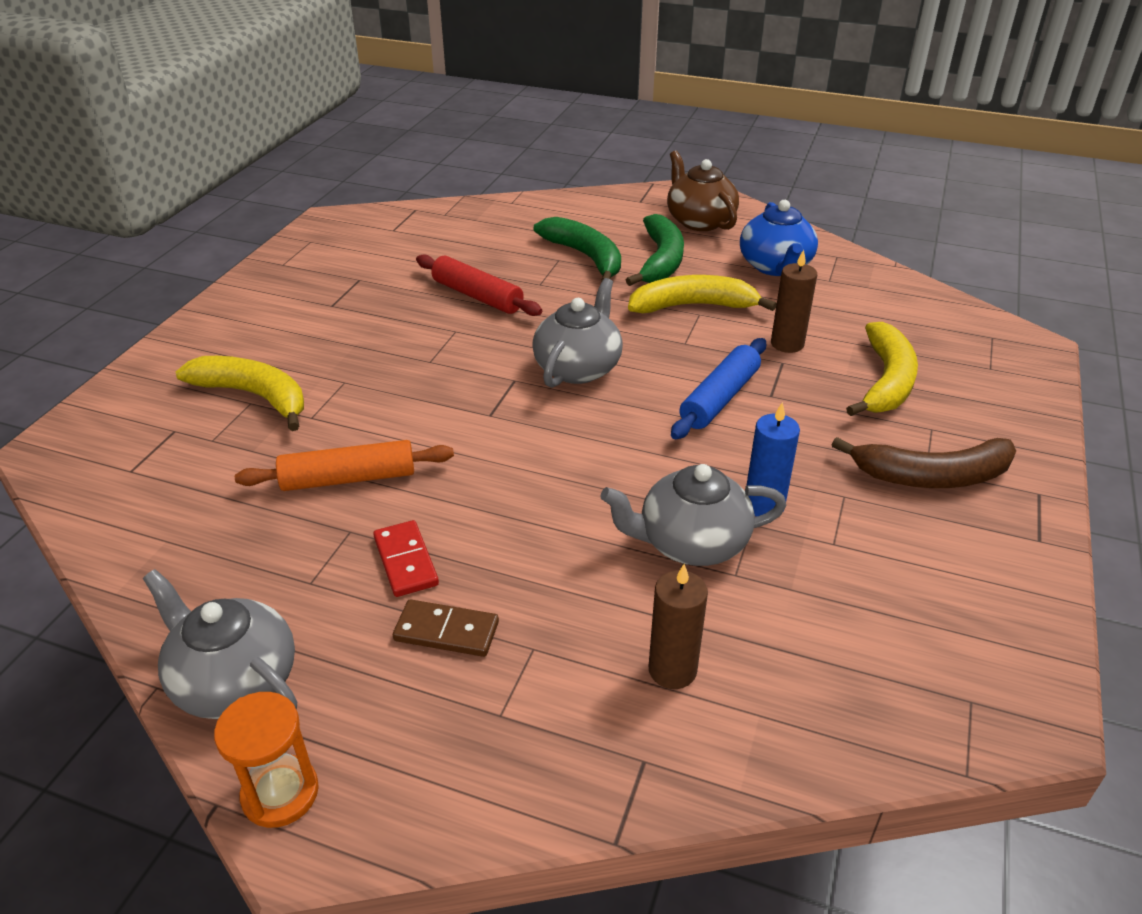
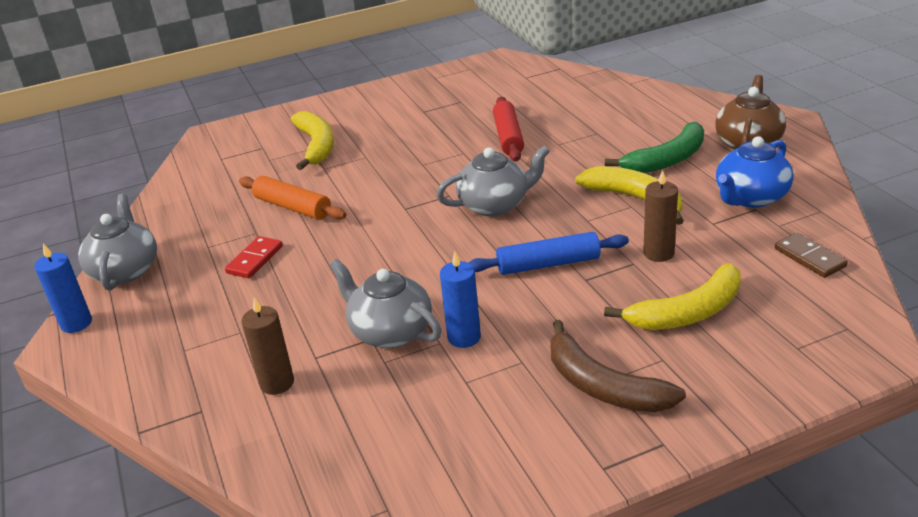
camera: 50 degrees right, 5 degrees down
orange hourglass [214,692,319,828] -> blue candle [34,243,92,333]
brown domino [393,599,499,657] -> brown domino moved to [775,233,848,278]
green banana [534,217,621,282] -> none

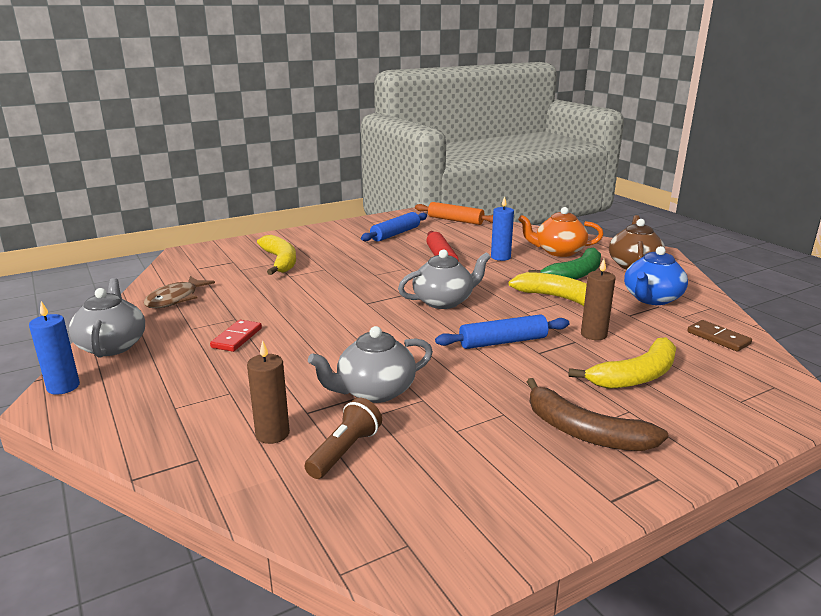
camera: 10 degrees left, 10 degrees down
orange rolling pin [239,176,347,220] -> orange rolling pin moved to [415,202,493,225]
grey teapot [329,259,442,348] -> grey teapot turned 60 degrees counterclockwise [308,326,433,403]
blue candle [440,252,481,348] -> blue candle moved to [491,196,514,261]
none -> brown fish [144,276,215,308]
none -> brown flashlight [304,398,382,479]
none -> blue rolling pin [361,212,427,242]
none -> orange teapot [518,207,604,257]

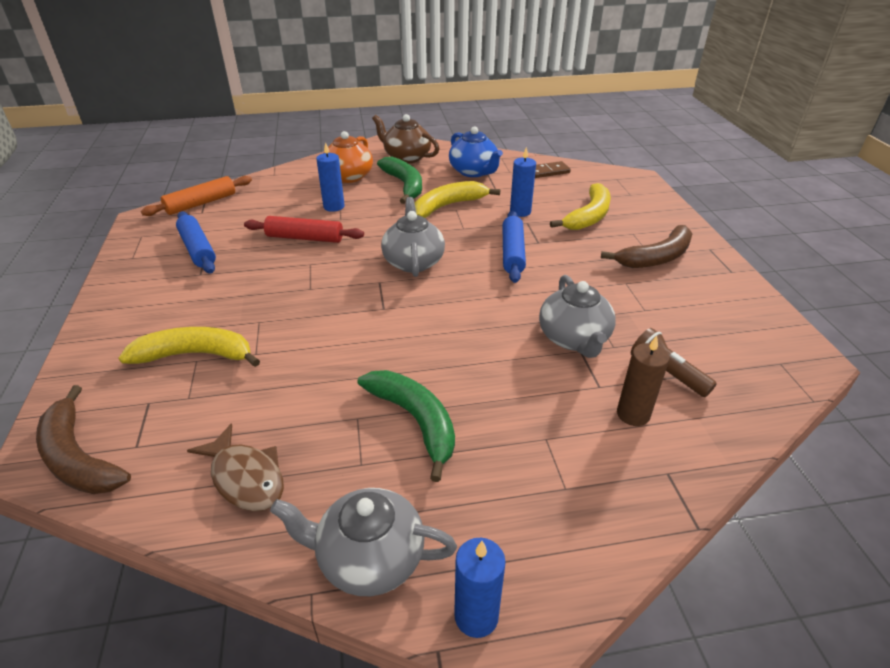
camera: 70 degrees left, 15 degrees up
red domino [210,320,262,352] -> green banana [358,370,455,482]
yellow banana [569,337,676,389] -> yellow banana turned 45 degrees clockwise [550,183,611,230]
brown candle [581,259,616,340] -> blue candle [510,147,536,217]
none -> brown banana [36,385,131,494]

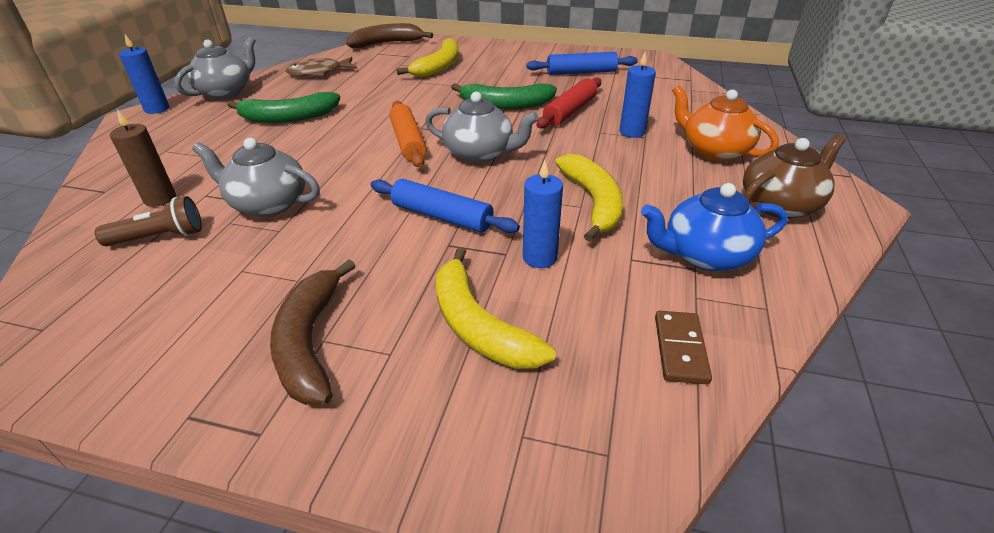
camera: 115 degrees right, 0 degrees up
orange rolling pin [141,176,252,216] -> orange rolling pin moved to [389,101,426,168]
green banana [377,157,422,204] -> green banana moved to [451,83,557,109]

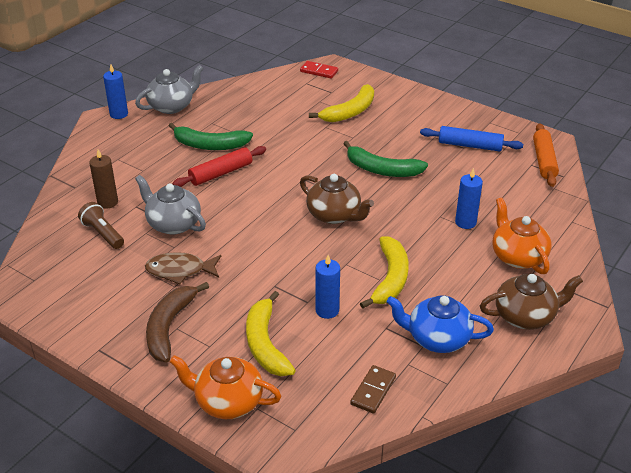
camera: 20 degrees right, 0 degrees up
brown flashlight [95,196,202,246] -> brown flashlight turned 135 degrees counterclockwise [78,202,124,249]
brown fish [285,57,357,76] -> brown fish moved to [145,252,221,285]
brown banana [346,23,433,48] -> red domino [300,61,338,79]
blue rolling pin [371,179,520,233] -> none
orange rolling pin [389,101,426,168] -> orange rolling pin moved to [533,123,559,187]
grey teapot [425,92,539,163] -> brown teapot [300,174,374,224]
red rolling pin [536,77,601,128] -> red rolling pin moved to [172,146,266,187]
none -> orange teapot [169,355,281,419]

